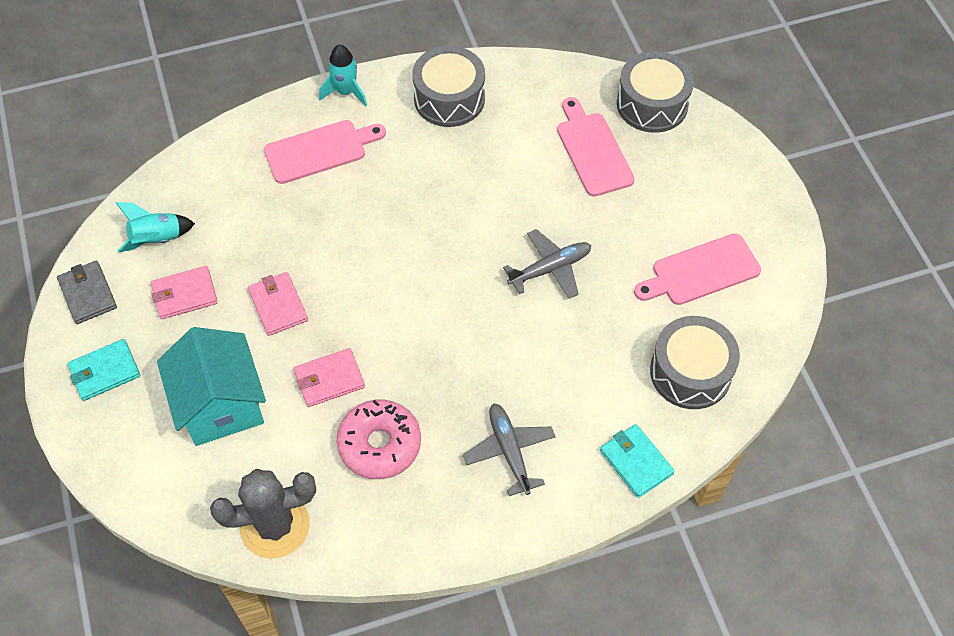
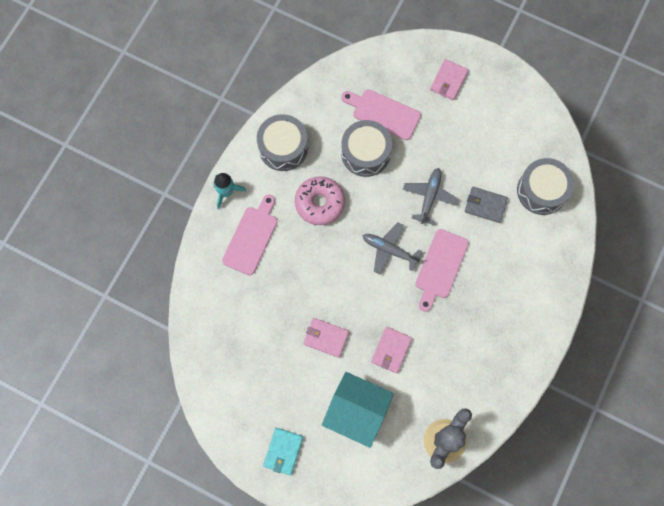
camera: 45 degrees left, 15 degrees up
grey wallet [57,261,117,324] -> grey wallet moved to [465,187,508,223]
turquoise rocket [116,202,195,253] -> none
pink wallet [151,266,218,319] -> pink wallet moved to [430,59,469,100]
pink donut [337,399,421,479] -> pink donut moved to [295,176,345,225]
grey plane [463,403,556,496] -> grey plane moved to [363,222,422,274]
turquoise wallet [600,424,675,498] -> none
grey drum [617,51,694,133] -> grey drum moved to [341,120,392,177]
pink cutting board [634,233,761,305] -> pink cutting board moved to [415,229,469,312]

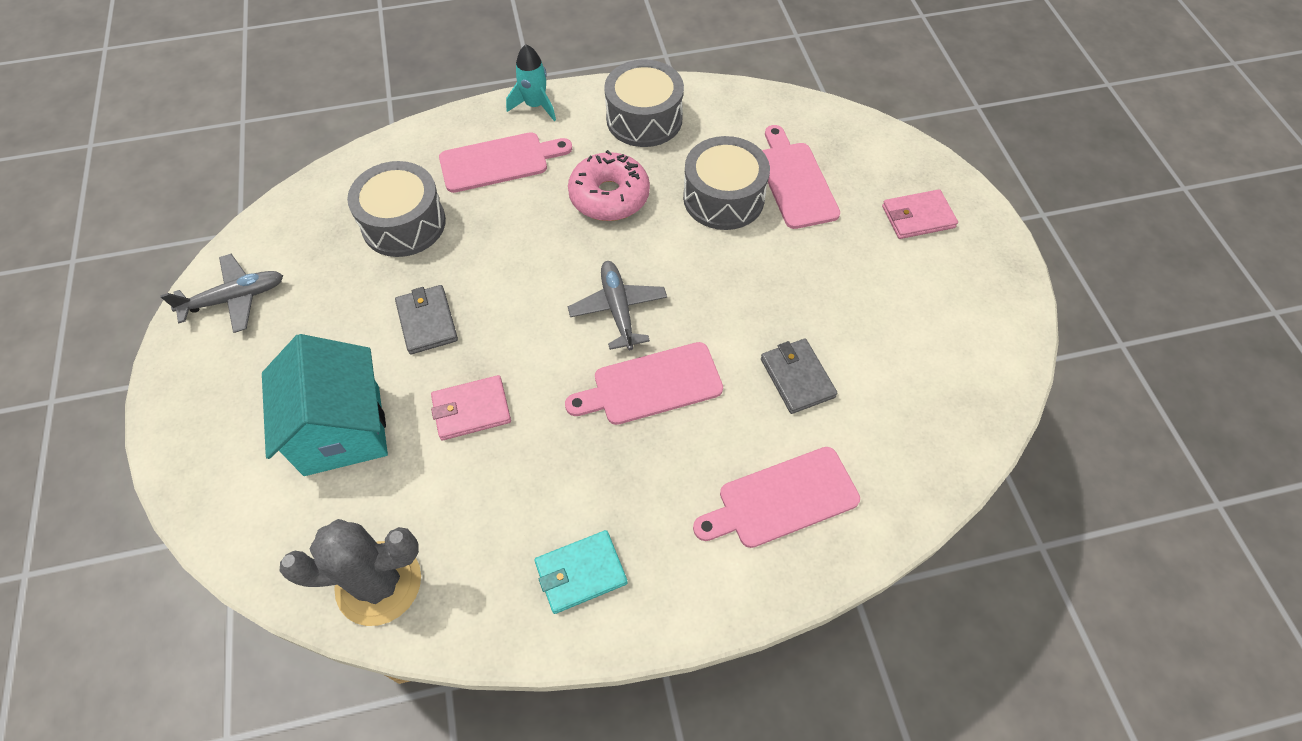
camera: 50 degrees right, 15 degrees down
turquoise wallet [263,428,303,475] -> turquoise wallet moved to [534,530,628,614]
pink wallet [303,318,349,358] -> grey wallet [395,285,458,355]
grey plane [403,168,458,225] -> grey plane moved to [160,254,283,333]
grey drum [517,158,574,215] -> grey drum moved to [347,161,446,257]
none -> pink cutting board [693,447,860,548]

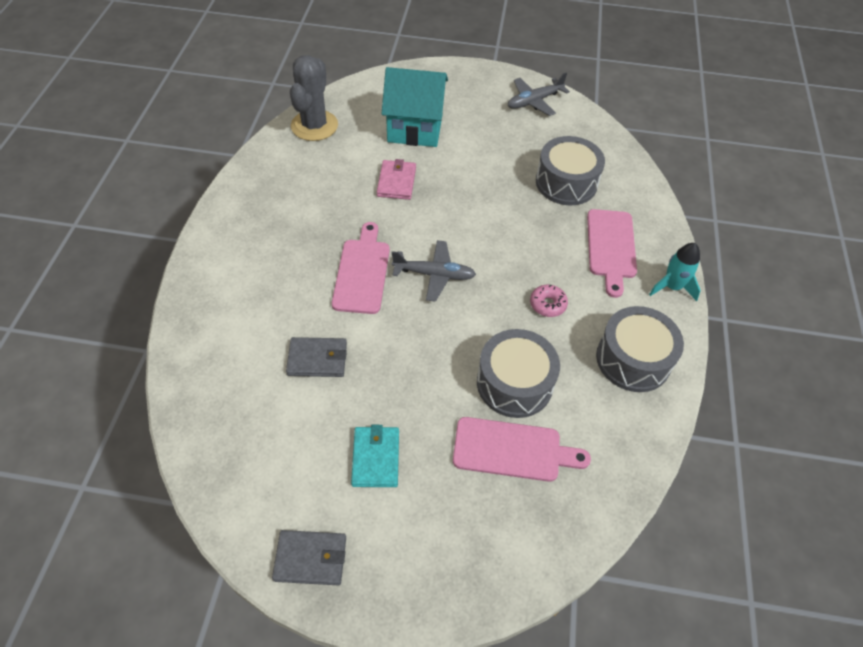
camera: 110 degrees right, 5 degrees down
grey plane [160,254,283,333] -> grey plane turned 60 degrees clockwise [508,72,570,116]
grey wallet [395,285,458,355] -> grey wallet moved to [272,530,346,585]
turquoise wallet [534,530,628,614] -> turquoise wallet moved to [351,425,399,487]
pink donut [568,150,650,221] -> pink donut [530,285,568,317], size x0.53
pink cutting board [693,447,860,548] -> none
pink wallet [882,189,958,239] -> none

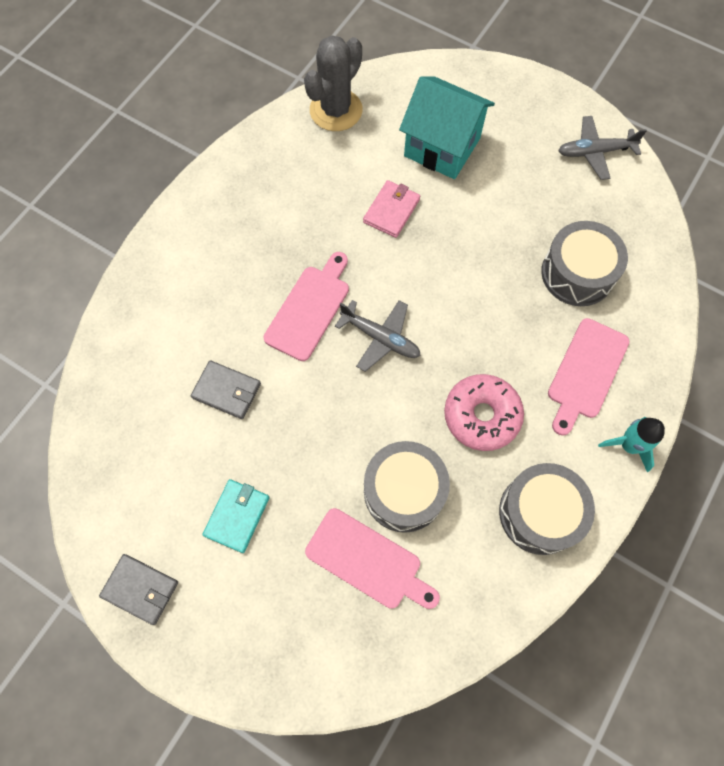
camera: 25 degrees right, 15 degrees up
pink donut [530,285,568,317] -> pink donut [444,374,524,451], size x1.88

